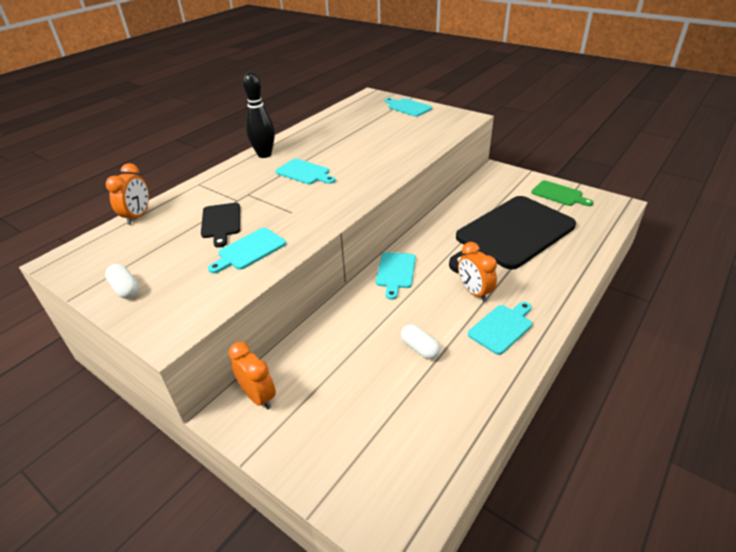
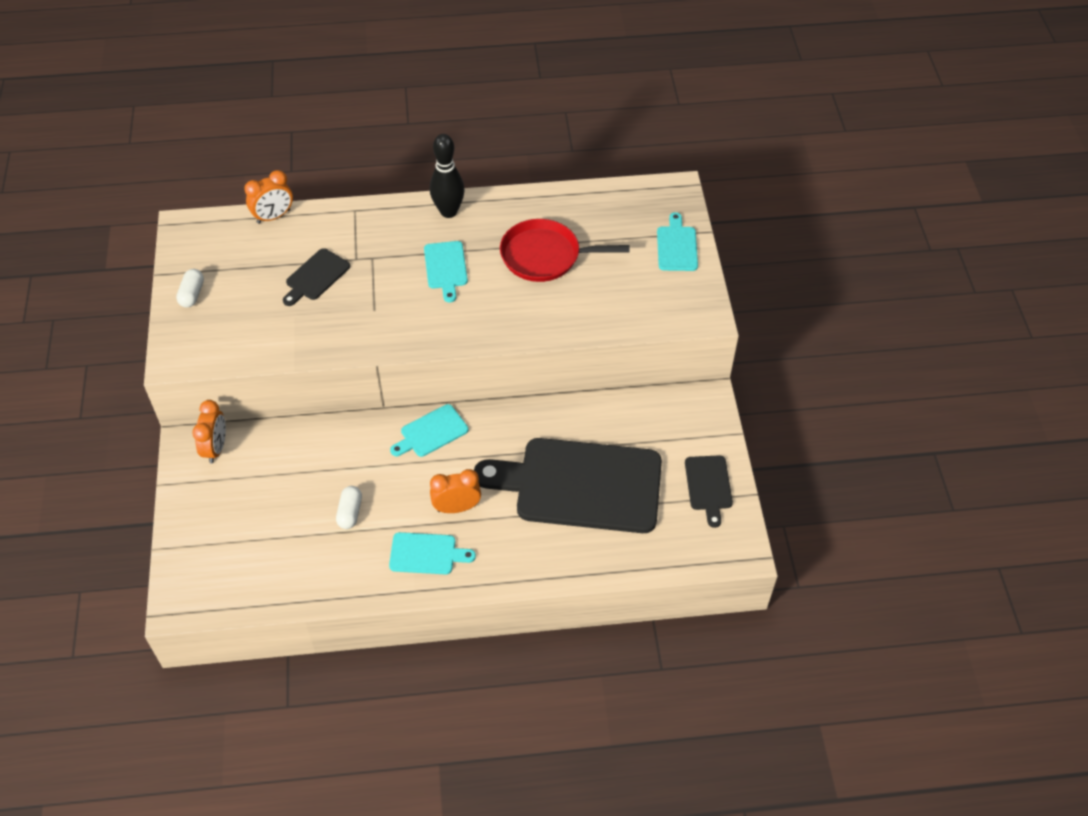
camera: 45 degrees right, 15 degrees up
turquoise cutting board [208,228,286,273] -> none
orange clock [458,242,497,302] -> orange clock turned 60 degrees clockwise [430,469,481,513]
green cutting board [531,180,594,206] -> black cutting board [685,455,733,528]
none -> red pan [500,219,630,282]

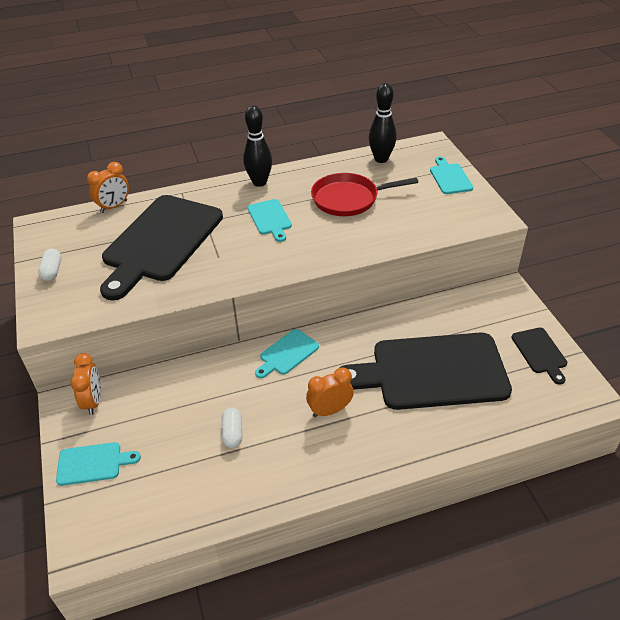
camera: 10 degrees left, 10 degrees down
black cutting board [283,248,350,306] -> black cutting board [100,195,223,301], size x2.28
turquoise cutting board [389,532,476,574] -> turquoise cutting board moved to [56,442,141,486]
none -> black bowling pin [369,83,397,163]

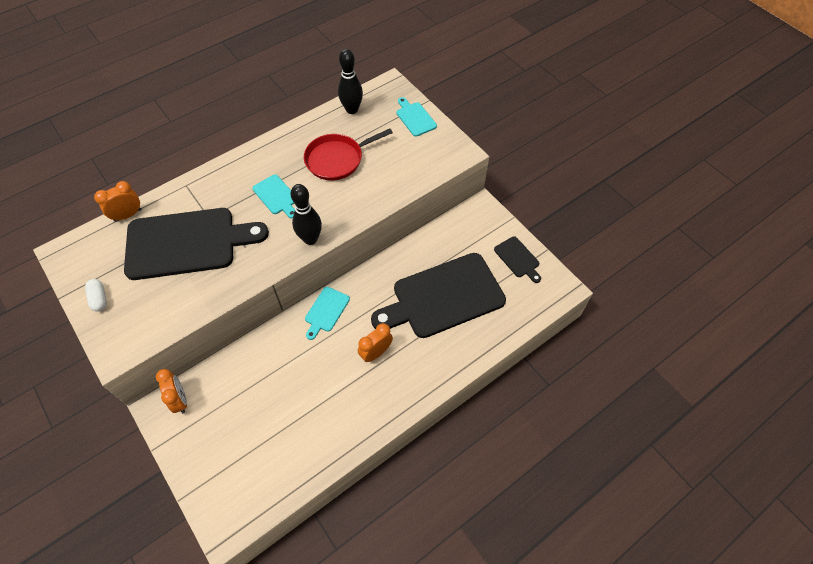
camera: 20 degrees left, 15 degrees up
turquoise cutting board [56,442,141,486] -> none
orange clock [87,162,129,213] -> orange clock turned 150 degrees counterclockwise [94,181,141,222]
black cutting board [100,195,223,301] -> black cutting board turned 105 degrees counterclockwise [124,208,269,280]
white capsule [222,408,242,448] -> none
black bowling pin [243,105,272,187] -> black bowling pin moved to [291,184,322,245]

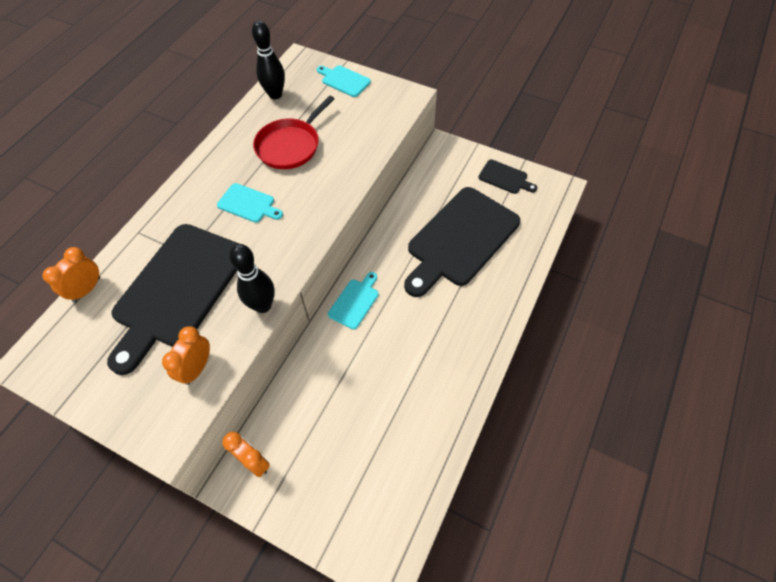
camera: 25 degrees left, 0 degrees up
white capsule [85,279,107,312] -> none
black cutting board [124,208,269,280] -> black cutting board turned 150 degrees clockwise [107,224,239,375]
black bowling pin [291,184,322,245] -> black bowling pin moved to [229,244,275,313]
turquoise cutting board [305,287,350,340] -> turquoise cutting board turned 150 degrees counterclockwise [328,272,379,330]
orange clock [358,323,393,362] -> orange clock moved to [162,326,210,385]

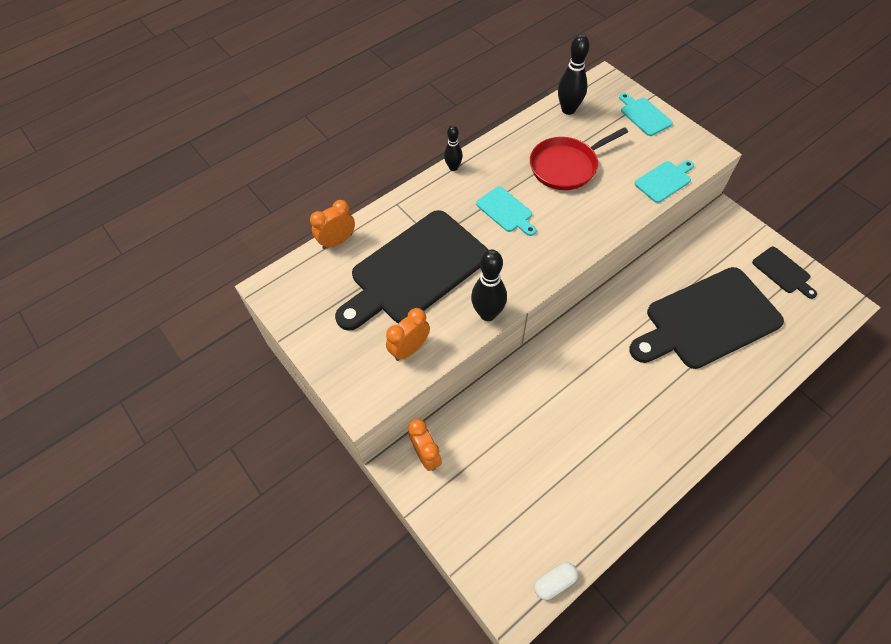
camera: 25 degrees right, 0 degrees up
turquoise cutting board [328,272,379,330] -> turquoise cutting board moved to [635,160,694,203]
none -> black bowling pin [444,125,463,171]
none -> white capsule [534,562,578,600]

